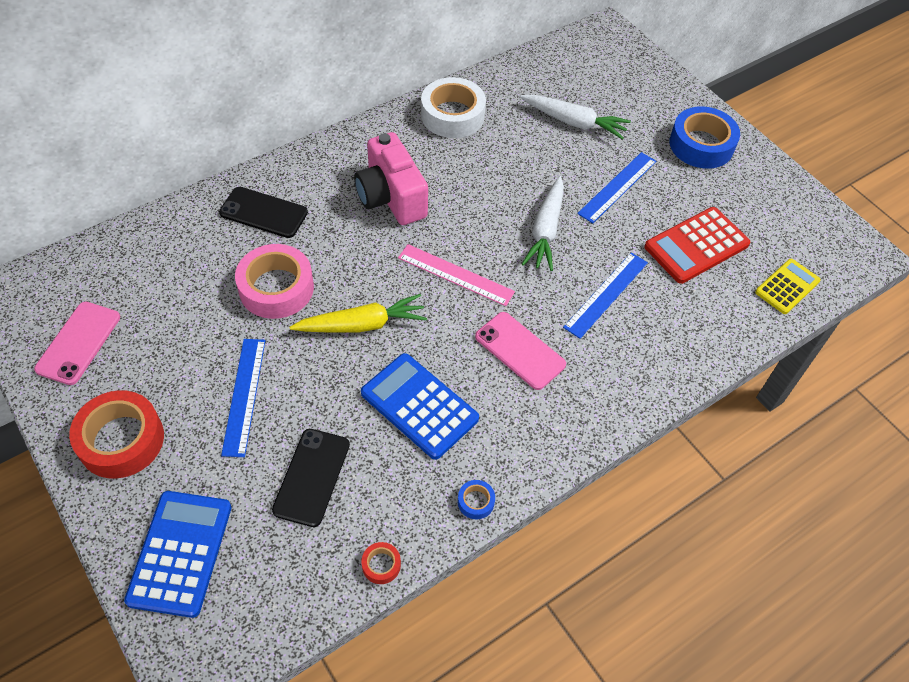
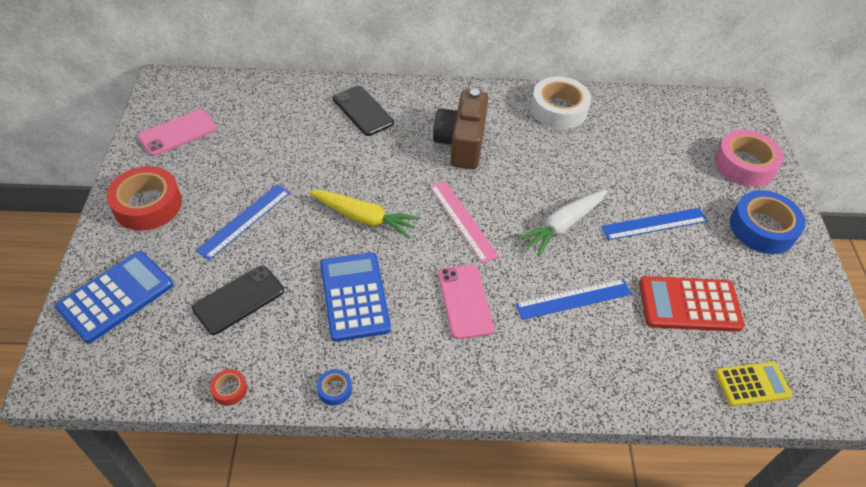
camera: 35 degrees right, 5 degrees down
pink tape [235,244,314,319] -> pink tape moved to [714,129,784,187]
pink camera [354,132,428,225] -> brown camera [433,89,489,169]
white carrot [520,94,631,140] -> none

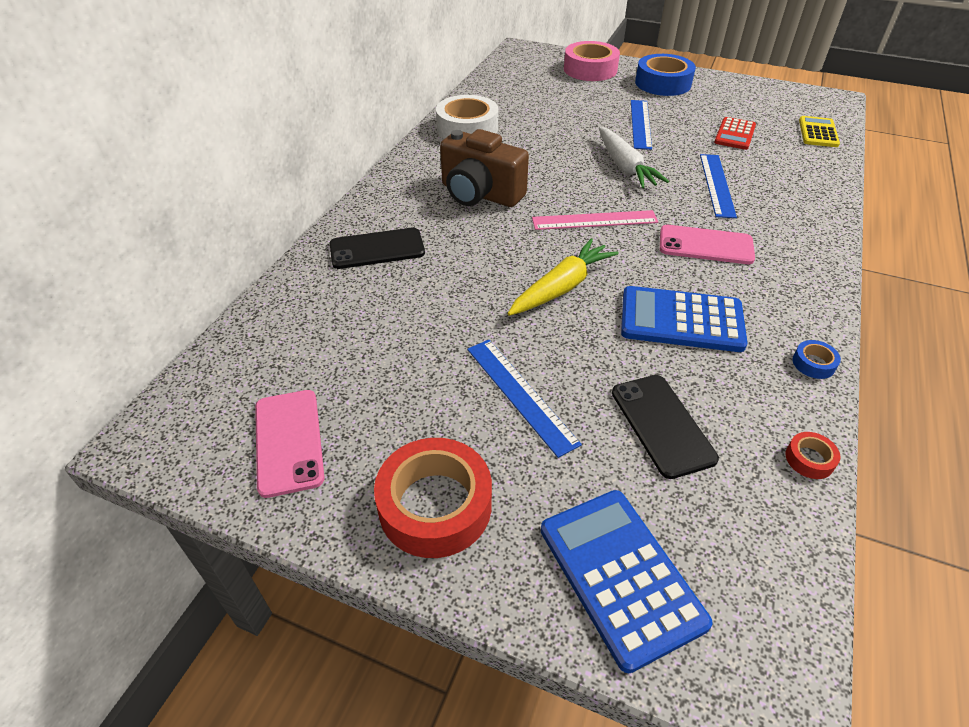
camera: 65 degrees left, 5 degrees down
red calculator [639,276,745,332] -> red calculator [714,117,756,150], size x0.64

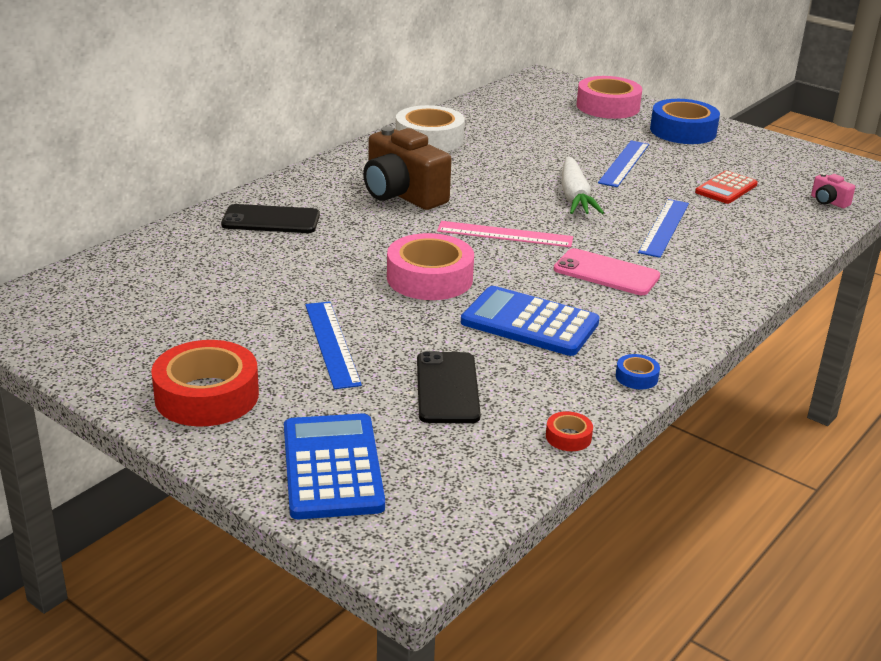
camera: 15 degrees right, 15 degrees down
pink phone [255,390,325,498] -> none
yellow carrot [508,238,619,316] -> pink tape [387,233,474,300]
yellow calculator [799,116,840,147] -> pink camera [811,173,855,208]

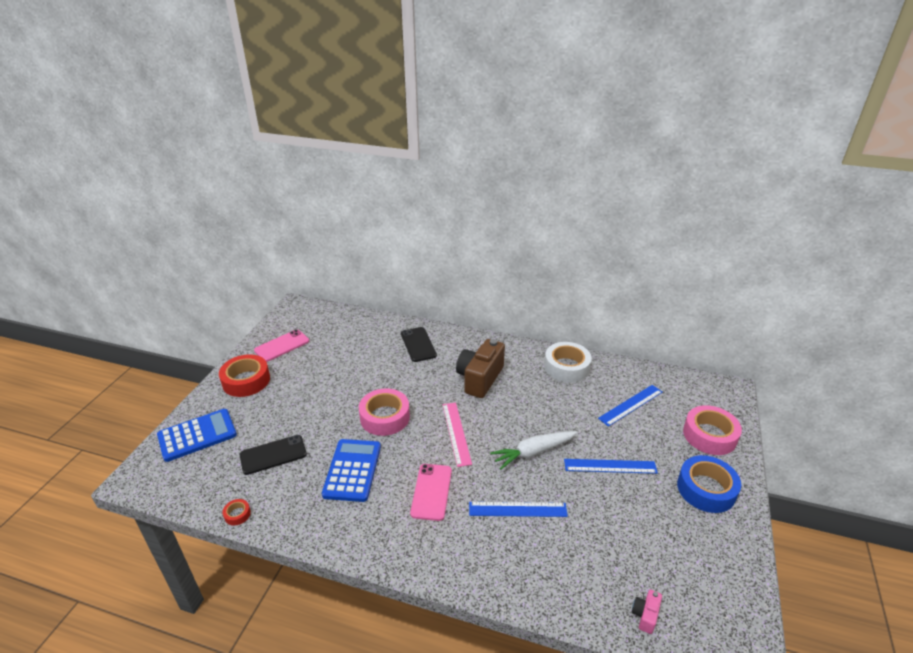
camera: 70 degrees right, 5 degrees up
blue ruler [305,301,362,389] -> blue ruler moved to [598,385,662,427]
blue tape [616,354,660,389] -> none
red calculator [695,171,758,204] -> none
none -> pink phone [254,329,309,362]

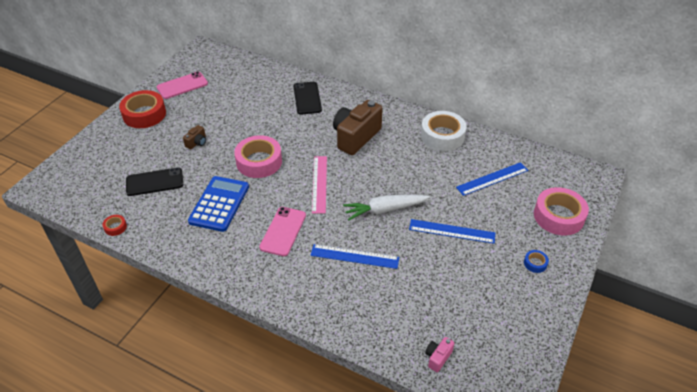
camera: 10 degrees right, 10 degrees up
blue calculator [157,409,237,462] -> none
blue tape [677,455,741,513] -> blue tape [524,250,549,273], size x0.43
none -> brown camera [183,125,206,149]

